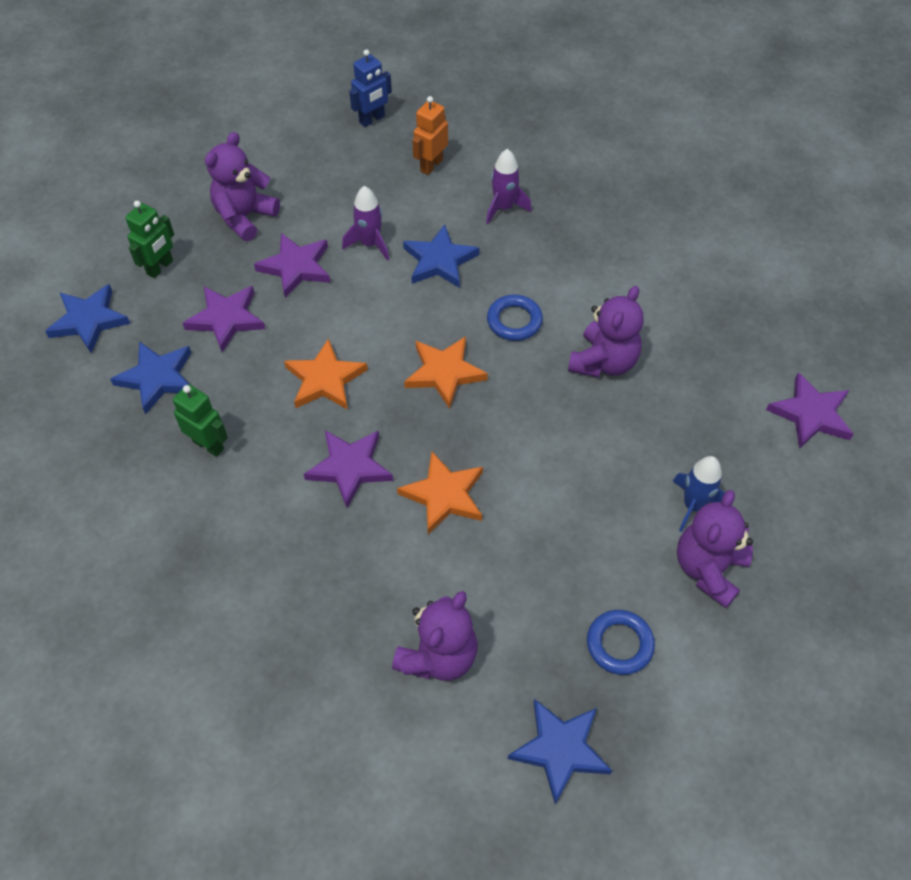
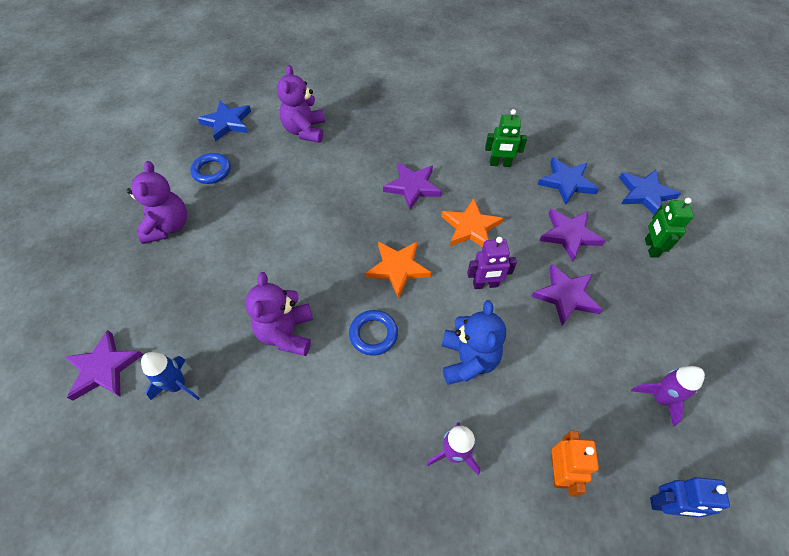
camera: 150 degrees right, 0 degrees up
purple teddy bear [205,132,280,241] -> none
purple rocket [342,186,389,261] -> purple rocket moved to [631,366,705,427]
blue robot [349,49,392,127] -> blue robot turned 105 degrees counterclockwise [650,477,730,518]
orange star [397,452,483,535] -> none
blue star [403,224,480,288] -> blue teddy bear [441,300,506,385]
blue rocket [673,456,725,532] -> blue rocket moved to [141,352,200,400]
none -> purple robot [467,237,517,289]

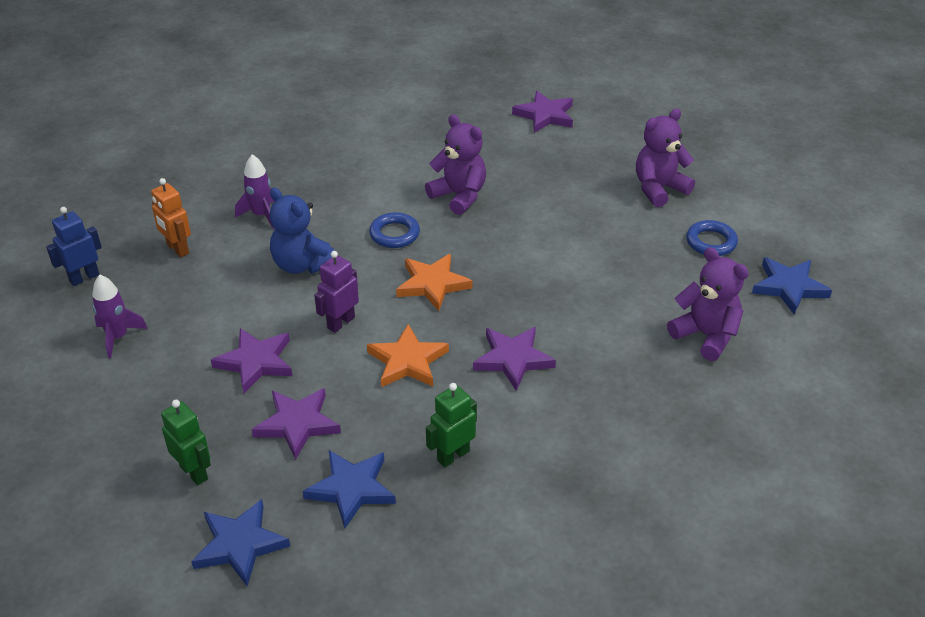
camera: 135 degrees right, 15 degrees down
purple teddy bear [126,161,187,244] -> purple teddy bear turned 105 degrees clockwise [636,109,695,207]
blue rocket [141,352,200,400] -> none

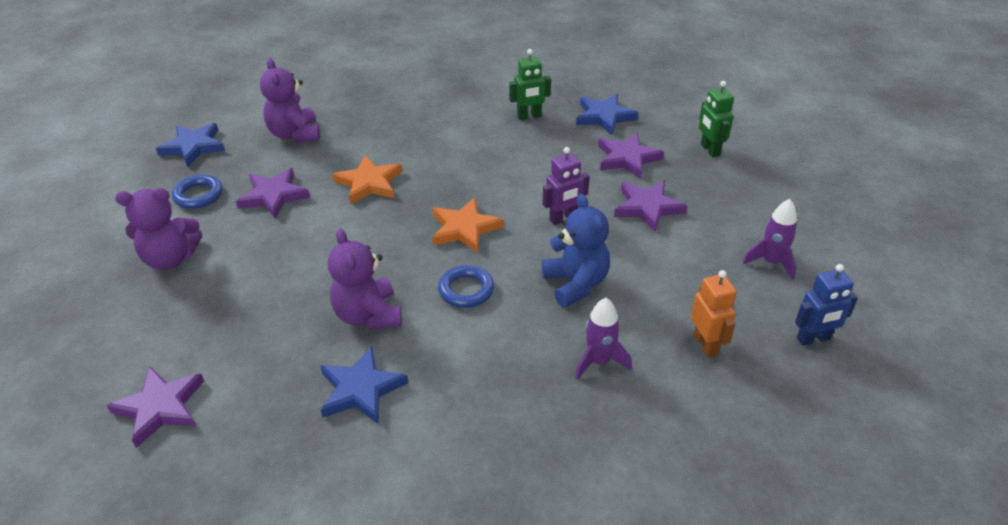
camera: 155 degrees left, 0 degrees up
blue star [191,499,290,586] -> blue star moved to [320,346,409,424]
orange star [367,324,449,387] -> orange star moved to [332,155,402,205]
purple star [473,327,556,391] -> purple star moved to [236,168,310,219]

